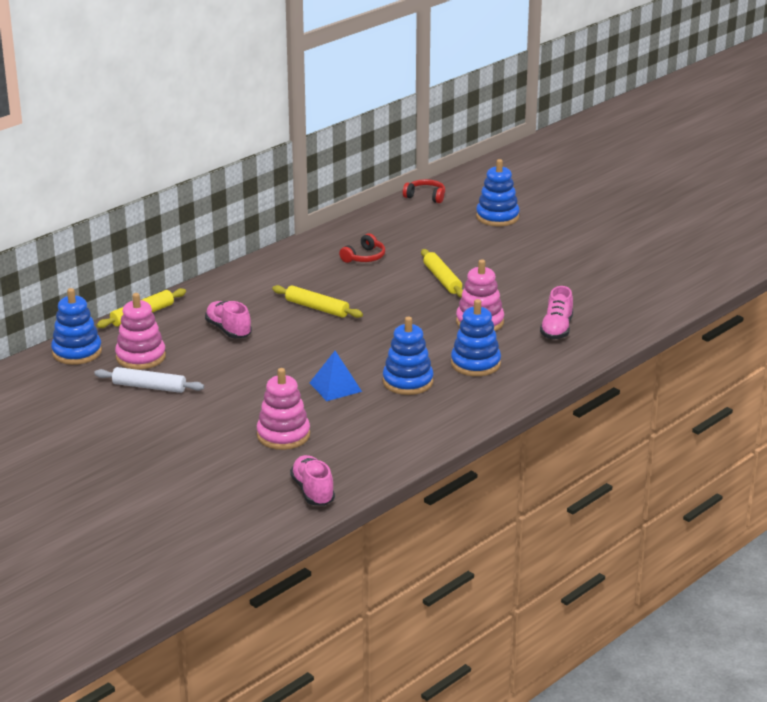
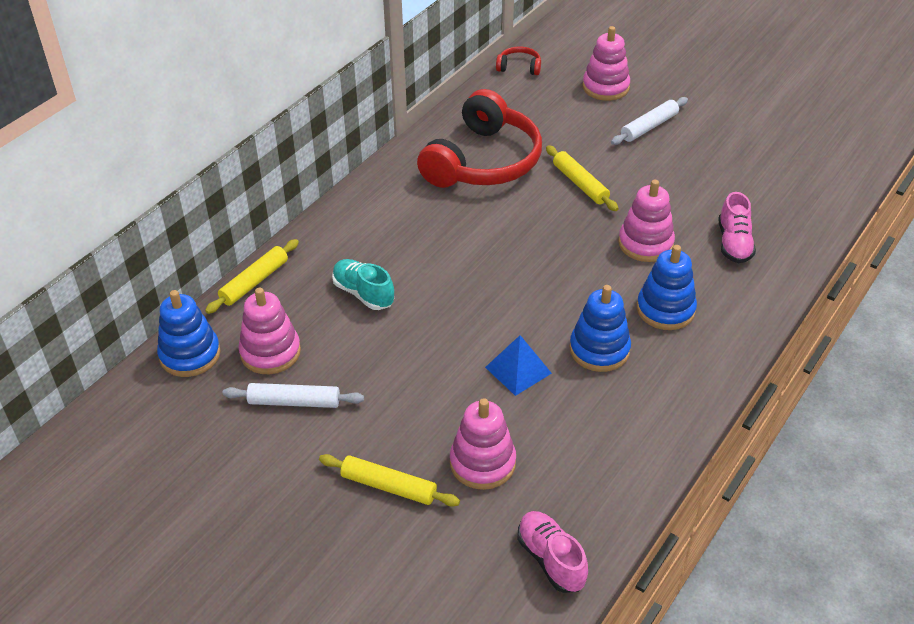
camera: 10 degrees left, 15 degrees up
pink shoe [205,301,252,338] -> turquoise shoe [332,259,394,310]
yellow rolling pin [272,285,363,318] -> yellow rolling pin moved to [319,454,460,507]
red headphones [339,233,385,263] -> red headphones [417,89,542,188], size x2.46
blue stacking toy [476,159,519,226] -> pink stacking toy [583,26,630,101]
none -> white rolling pin [611,97,688,145]

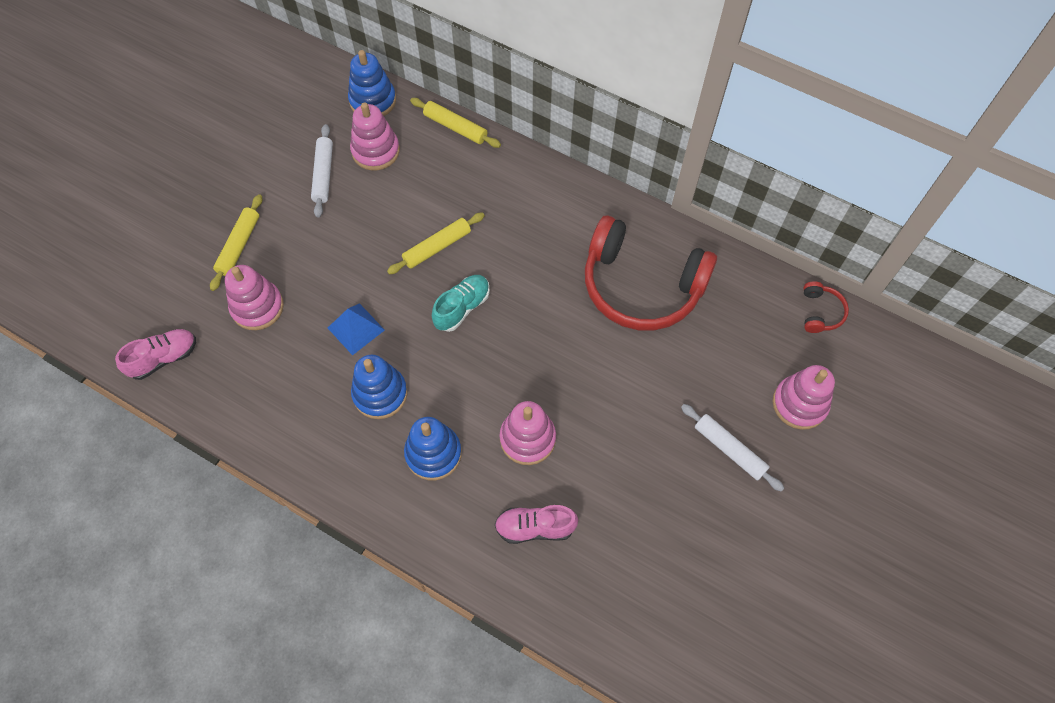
camera: 85 degrees right, 20 degrees up
turquoise shoe [332,259,394,310] -> turquoise shoe moved to [432,275,490,332]
yellow rolling pin [546,145,619,211] -> yellow rolling pin moved to [387,212,485,274]

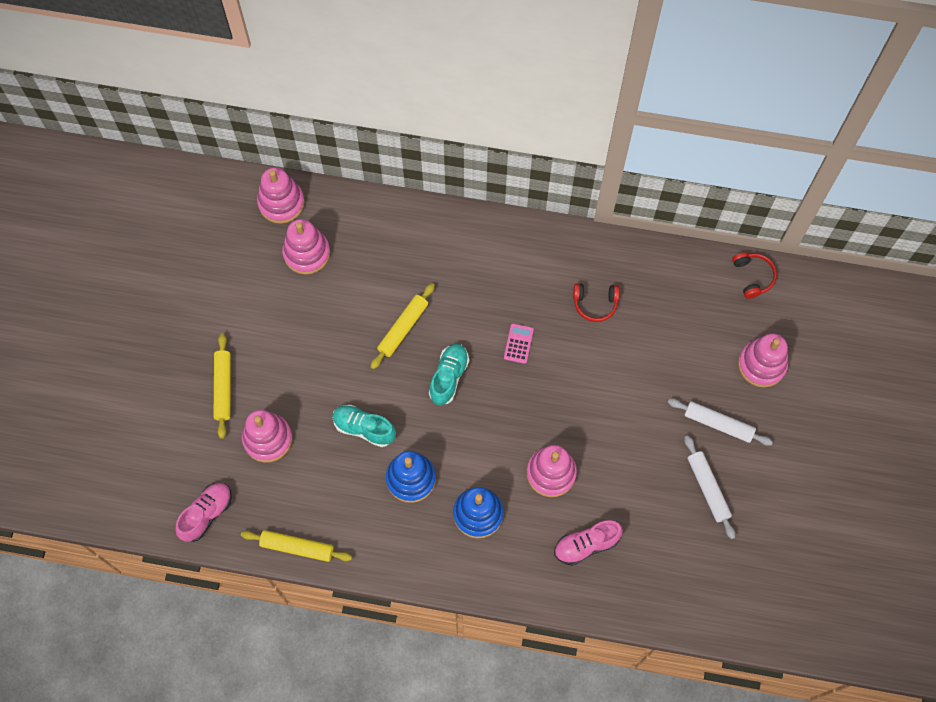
camera: 20 degrees left, 5 degrees up
white rolling pin [311,124,333,218] -> white rolling pin moved to [684,435,735,539]
blue pyramid [328,303,385,355] -> turquoise shoe [332,405,396,447]
blue stacking toy [348,50,396,116] -> pink stacking toy [257,167,304,224]
yellow rolling pin [410,98,501,148] -> yellow rolling pin moved to [241,530,352,562]
red headphones [585,215,717,331] -> red headphones [573,283,620,322], size x0.41
none -> pink calculator [504,324,534,364]

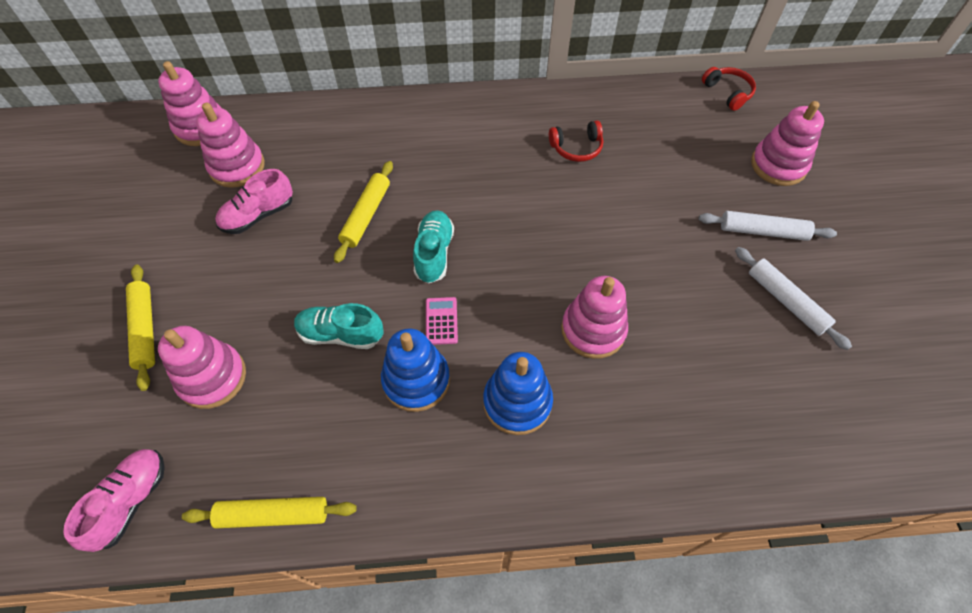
camera: 15 degrees left, 10 degrees down
pink calculator [504,324,534,364] -> pink calculator moved to [426,297,458,345]
pink shoe [554,520,623,566] -> pink shoe moved to [215,169,293,234]

